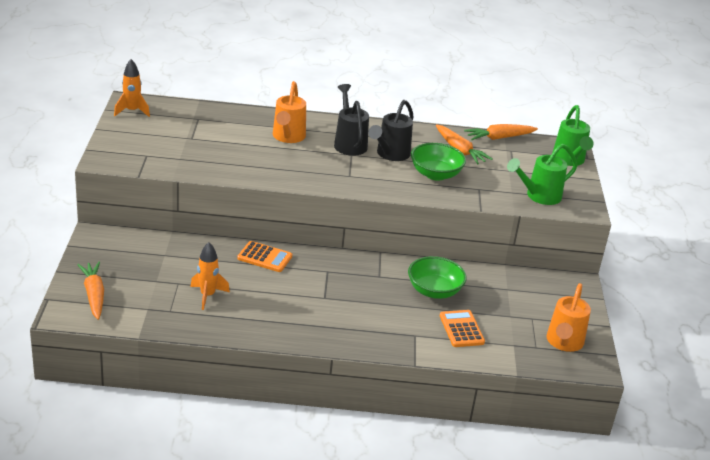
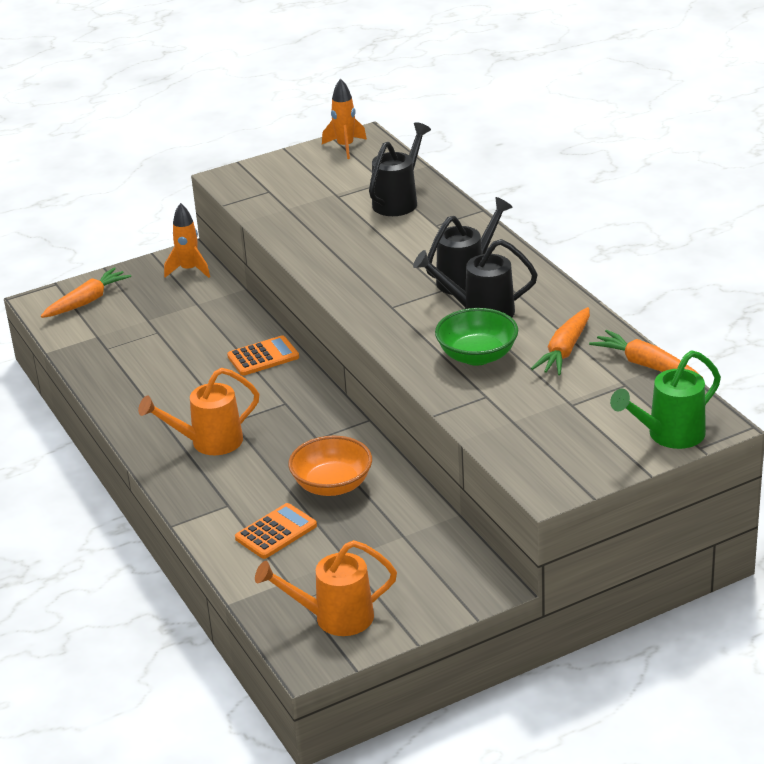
camera: 65 degrees right, 0 degrees up
orange rocket [190,242,230,310] -> orange rocket moved to [164,203,210,278]
orange calculator [237,241,292,272] -> orange calculator turned 105 degrees counterclockwise [227,335,299,376]
orange watering can [273,81,306,143] -> orange watering can moved to [138,368,260,455]
green bowl [408,256,467,299] -> orange bowl [288,436,372,496]
green watering can [507,144,577,205] -> none
none -> black watering can [369,122,431,216]

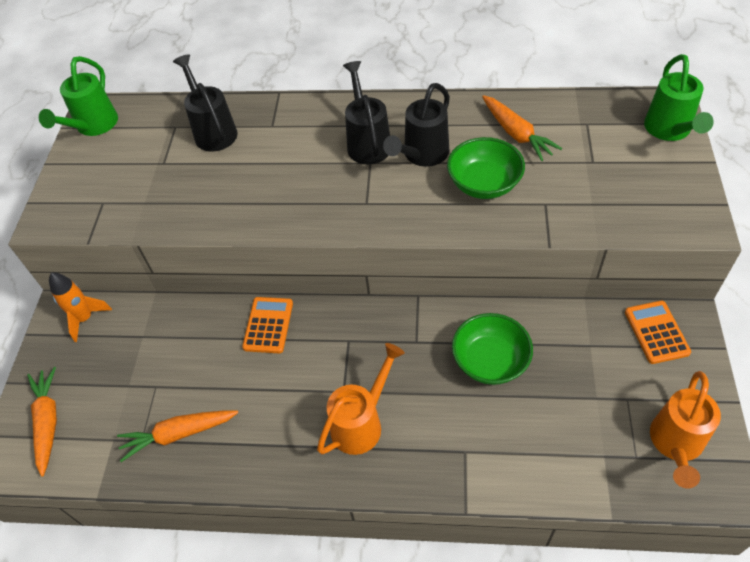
camera: 55 degrees left, 20 degrees up
orange watering can [138,368,260,455] -> orange watering can turned 150 degrees counterclockwise [317,343,405,455]
orange calculator [235,503,317,559] -> orange calculator moved to [625,301,691,364]
orange bowl [288,436,372,496] -> green bowl [452,313,533,385]
orange rocket [322,78,367,159] -> green watering can [39,56,118,136]
orange carrot [589,330,703,378] -> orange carrot moved to [117,410,238,462]

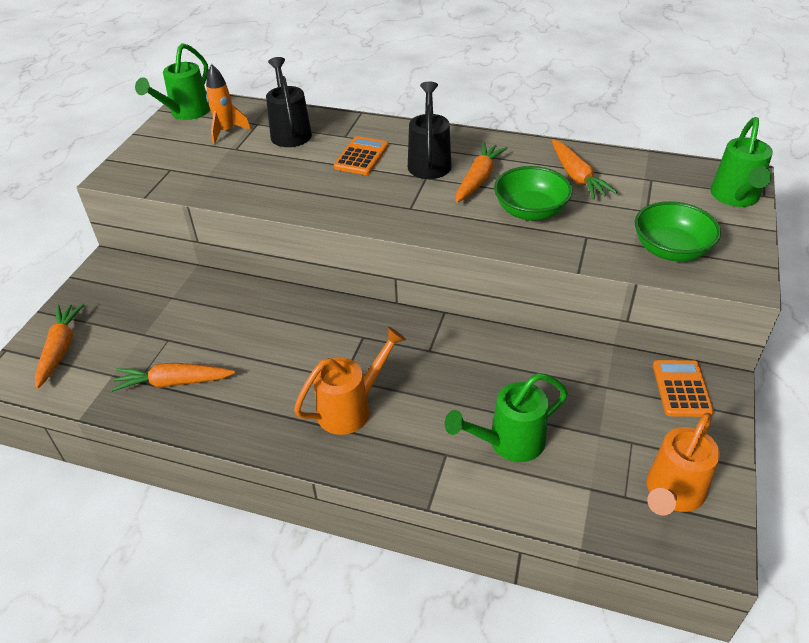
camera: 10 degrees right, 10 degrees down
orange rocket [49,272,112,342] -> orange rocket moved to [206,64,251,145]
orange calculator [242,297,293,353] -> orange calculator moved to [334,136,388,175]
black watering can [383,83,450,167] -> orange carrot [456,143,508,203]
green bowl [452,313,533,385] -> green bowl moved to [635,201,721,261]
none -> green watering can [445,373,568,462]

